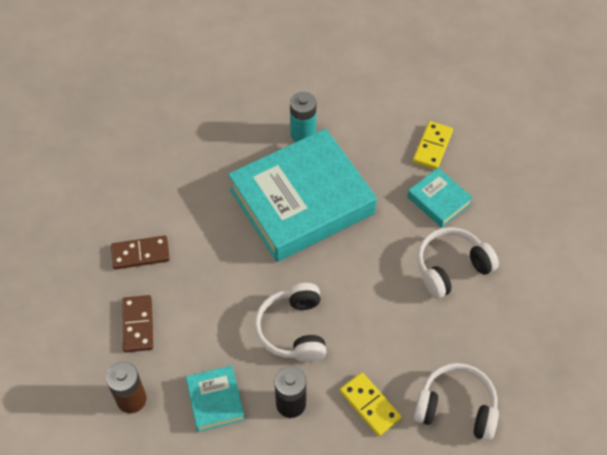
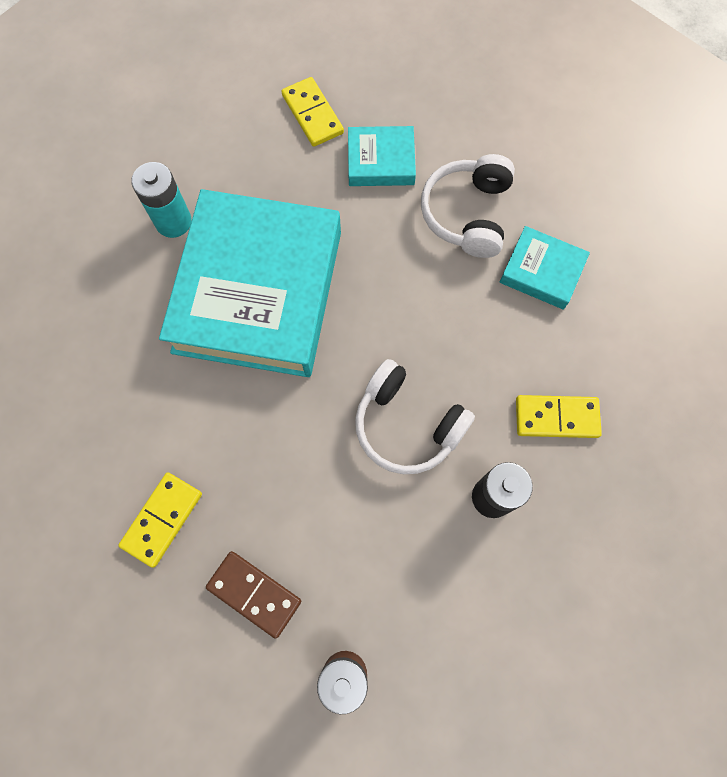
camera: 50 degrees left, 15 degrees up
brown domino [111,236,170,270] -> yellow domino [118,472,202,568]
turquoise book [186,365,245,432] -> turquoise book moved to [500,226,590,309]
white headphones [414,363,499,441] -> none

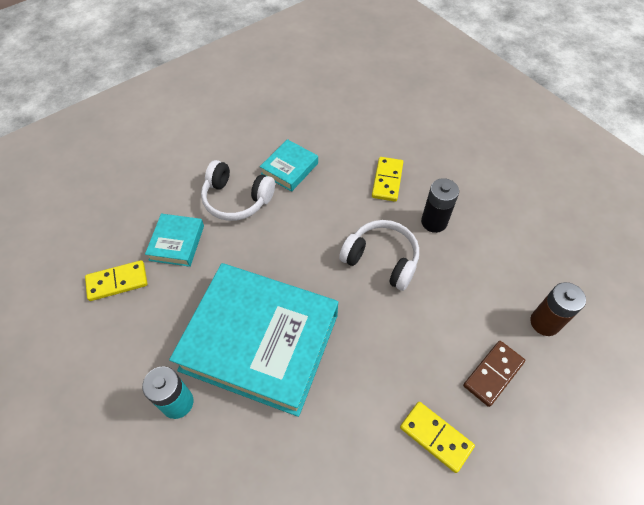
camera: 80 degrees left, 15 degrees down
white headphones [355,359,475,474] -> white headphones turned 105 degrees counterclockwise [339,220,419,291]

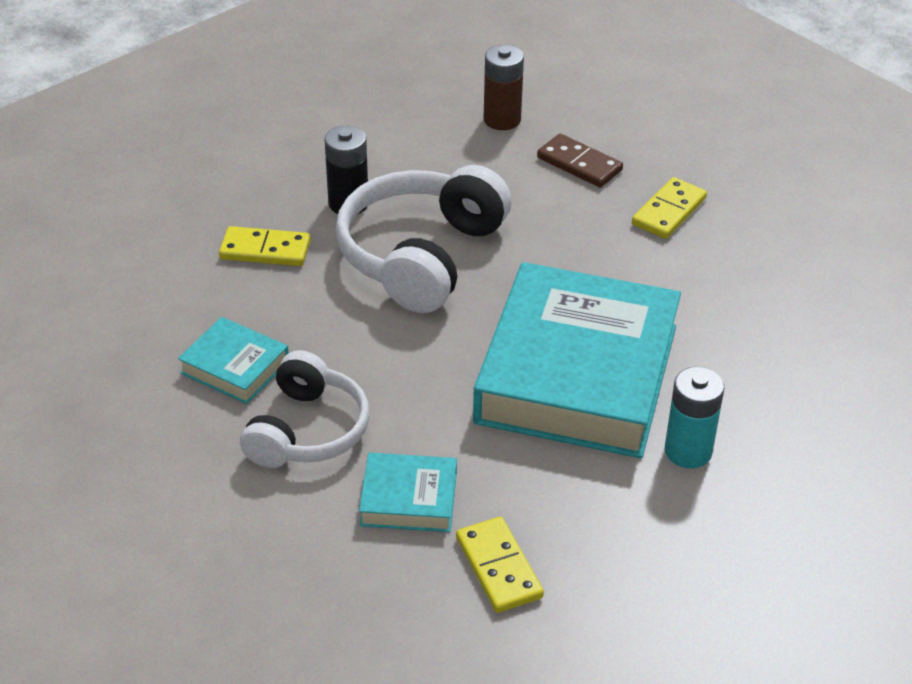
camera: 95 degrees left, 15 degrees down
white headphones [339,220,419,291] -> white headphones [336,165,512,313], size x1.52

